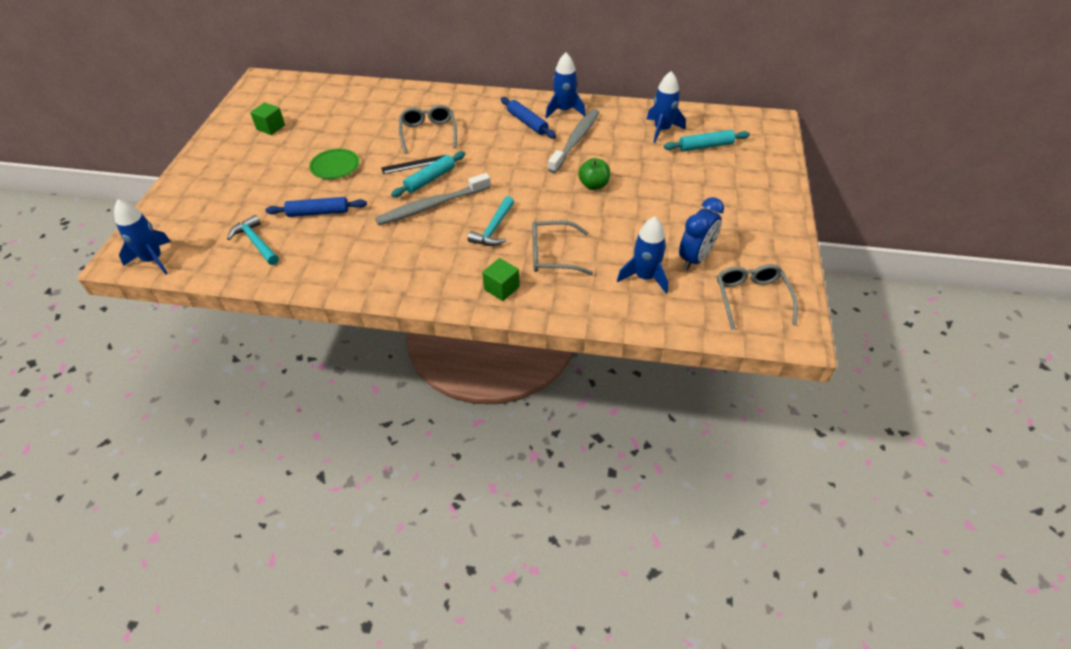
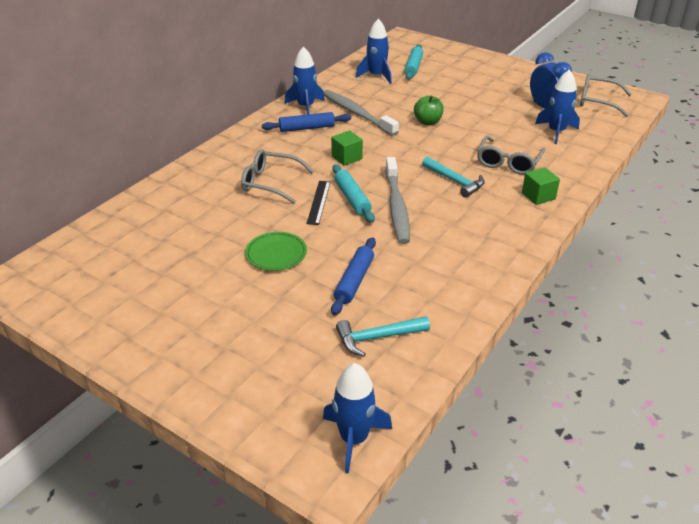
camera: 65 degrees left, 10 degrees down
green cube [250,102,285,135] -> green cube moved to [331,130,363,166]

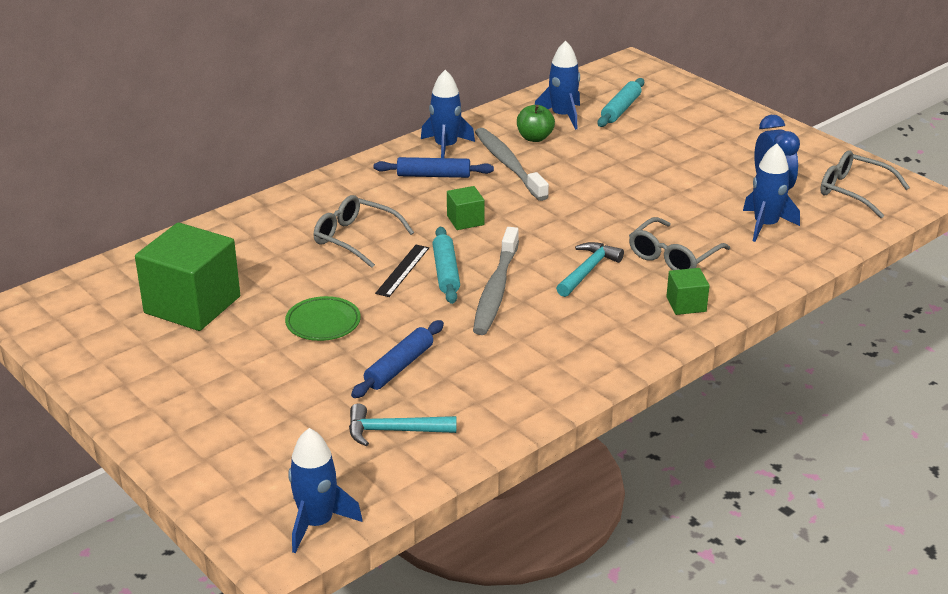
camera: 15 degrees right, 5 degrees down
green apple [414,96,444,125] -> green apple moved to [517,105,555,142]
turquoise hammer [422,157,485,198] -> turquoise hammer turned 120 degrees counterclockwise [556,242,624,297]
none -> green cube [135,222,240,331]

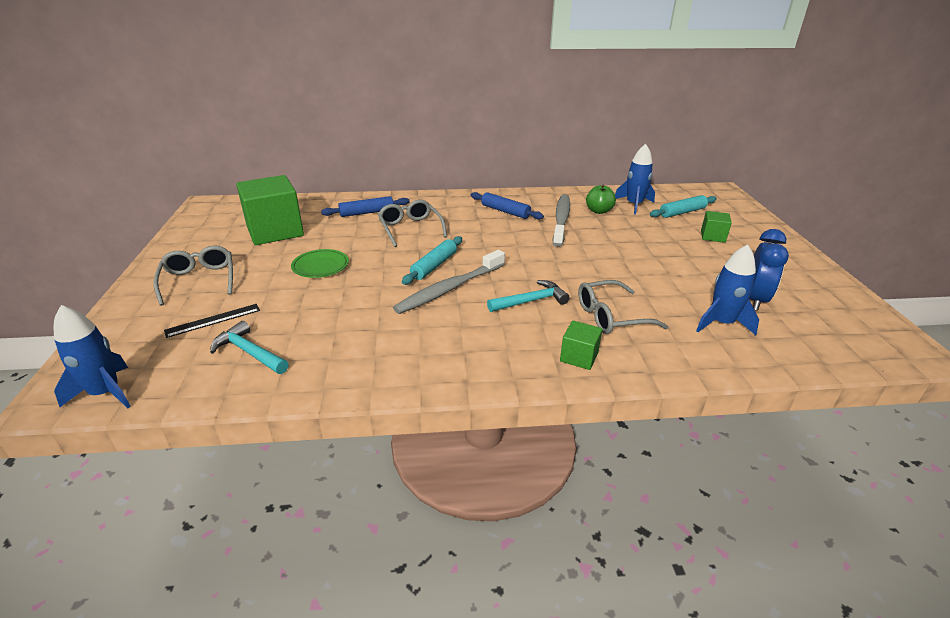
camera: 35 degrees right, 0 degrees up
blue rolling pin [351,320,444,398] -> blue rolling pin moved to [321,196,410,217]
black ruler [375,245,429,297] -> black ruler moved to [164,304,260,338]
blue rocket [421,70,475,158] -> none
green cube [447,186,485,230] -> green cube moved to [701,211,732,243]
grey glasses [820,151,910,218] -> grey glasses moved to [153,246,233,306]

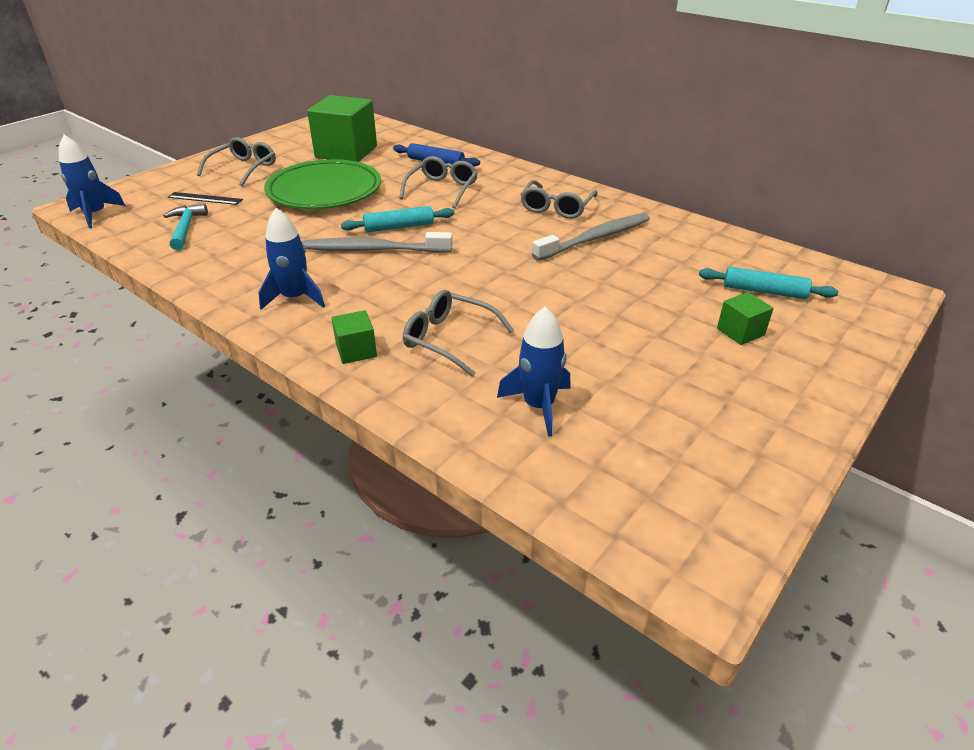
camera: 45 degrees right, 5 degrees up
green plate [291,249,349,278] -> green plate [264,159,381,209], size x2.06
blue rolling pin [471,192,544,220] -> grey glasses [520,180,597,219]
turquoise hammer [487,280,570,312] -> none
green apple [586,185,616,214] -> none
blue rocket [615,144,655,215] -> blue rocket moved to [258,208,325,310]
blue clock [749,229,789,311] -> none

